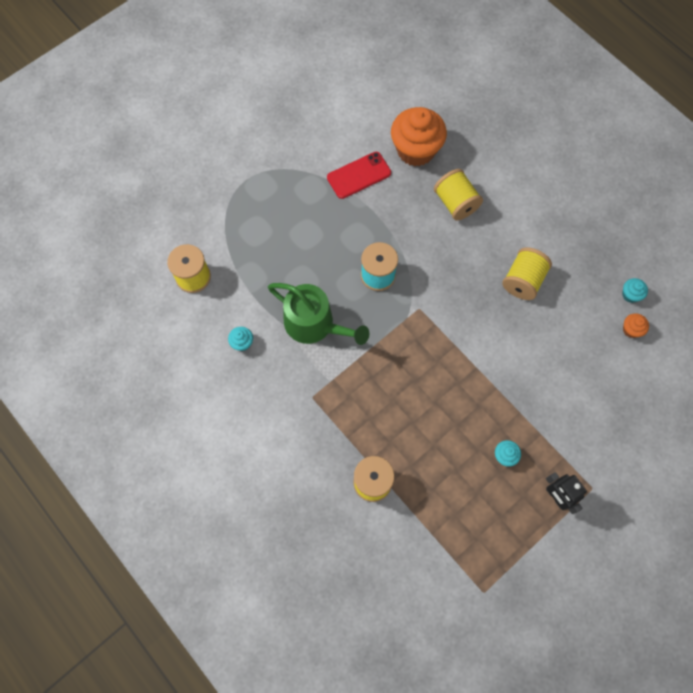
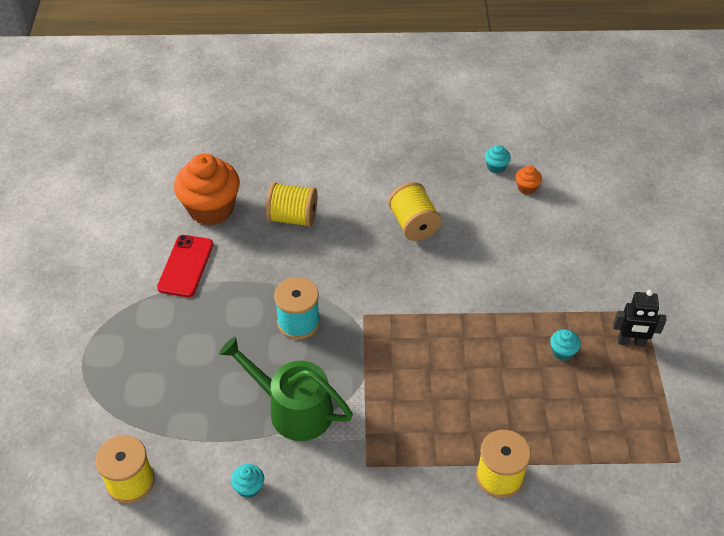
camera: 50 degrees left, 20 degrees down
green watering can [268,283,369,345] -> green watering can turned 135 degrees counterclockwise [219,337,353,441]

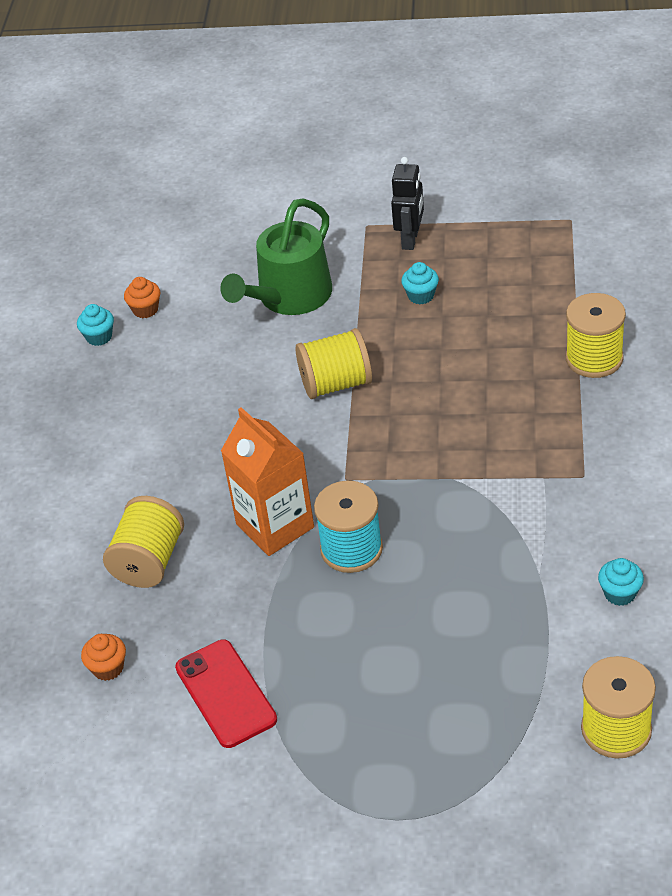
camera: 80 degrees left, 5 degrees down
red phone [157,235,213,297] -> red phone turned 45 degrees clockwise [175,640,277,748]
orange cupcake [174,154,240,226] -> orange cupcake [81,634,126,681], size x0.42
green watering can [219,337,353,441] -> green watering can moved to [220,198,332,315]
yellow spool [388,182,441,241] -> yellow spool moved to [295,328,372,399]
none -> orange carton [221,407,314,556]

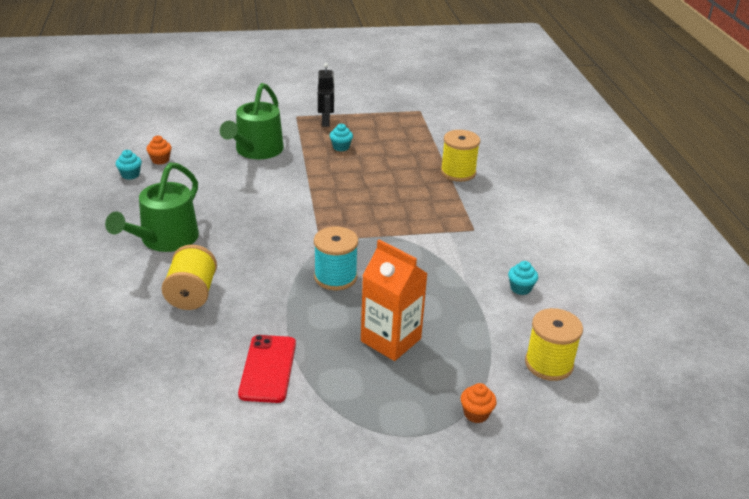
camera: 20 degrees left, 10 degrees down
orange cupcake [81,634,126,681] -> orange cupcake moved to [461,383,497,423]
red phone [175,640,277,748] -> red phone turned 45 degrees clockwise [238,335,296,403]
orange carton [221,407,314,556] -> orange carton moved to [361,240,428,361]
yellow spool [295,328,372,399] -> none
none -> green watering can [105,163,199,252]

